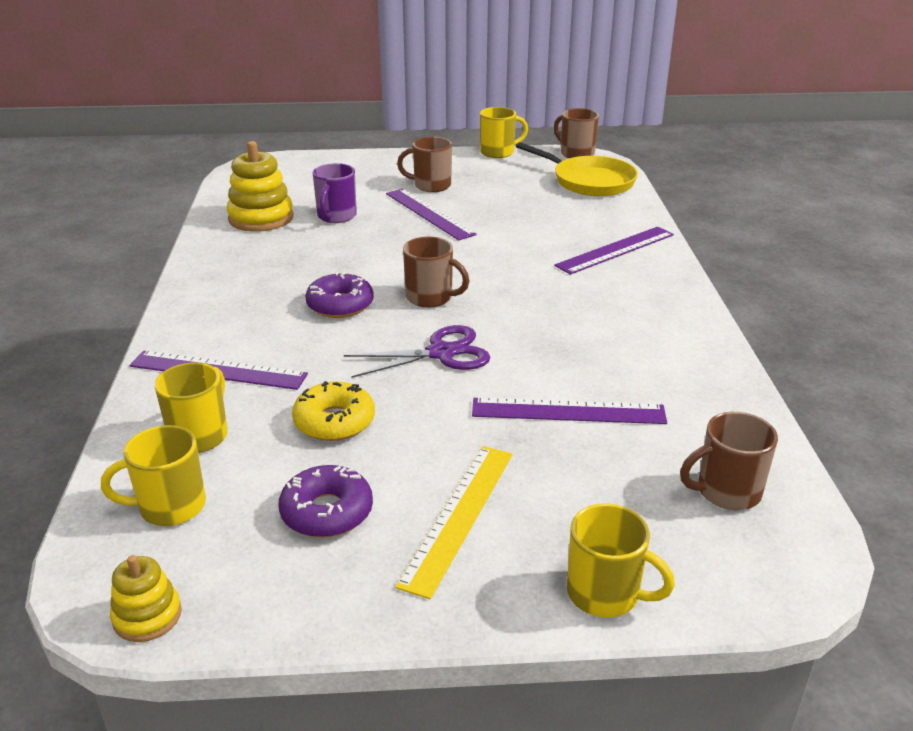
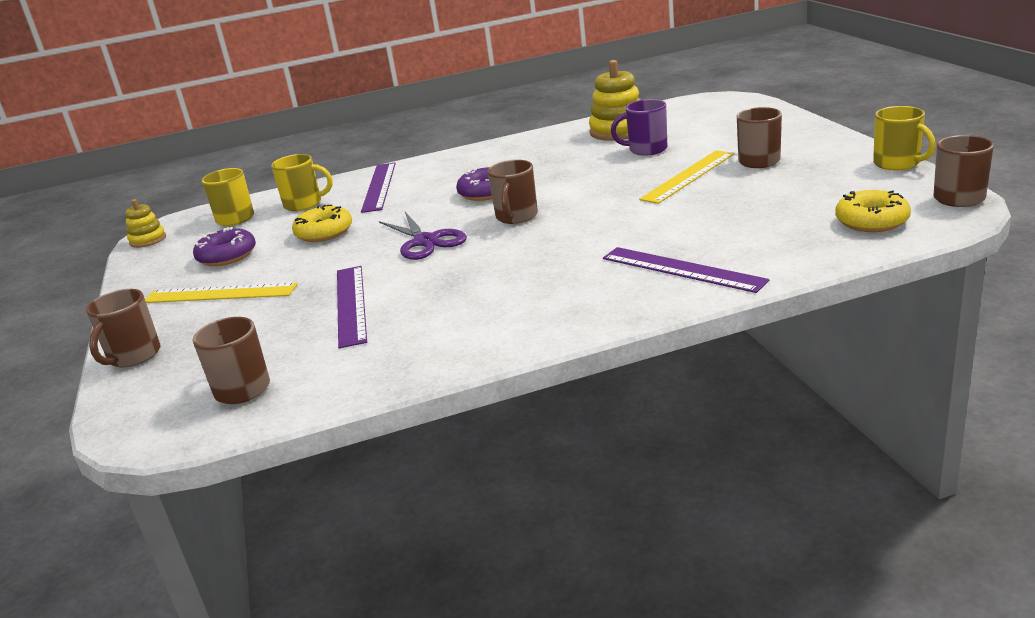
camera: 80 degrees right, 5 degrees down
purple ruler [386,189,477,240] -> yellow ruler [639,150,735,204]
yellow pan [516,142,638,196] -> yellow donut [835,190,911,232]
yellow mug [567,503,675,618] -> brown mug [86,289,160,368]

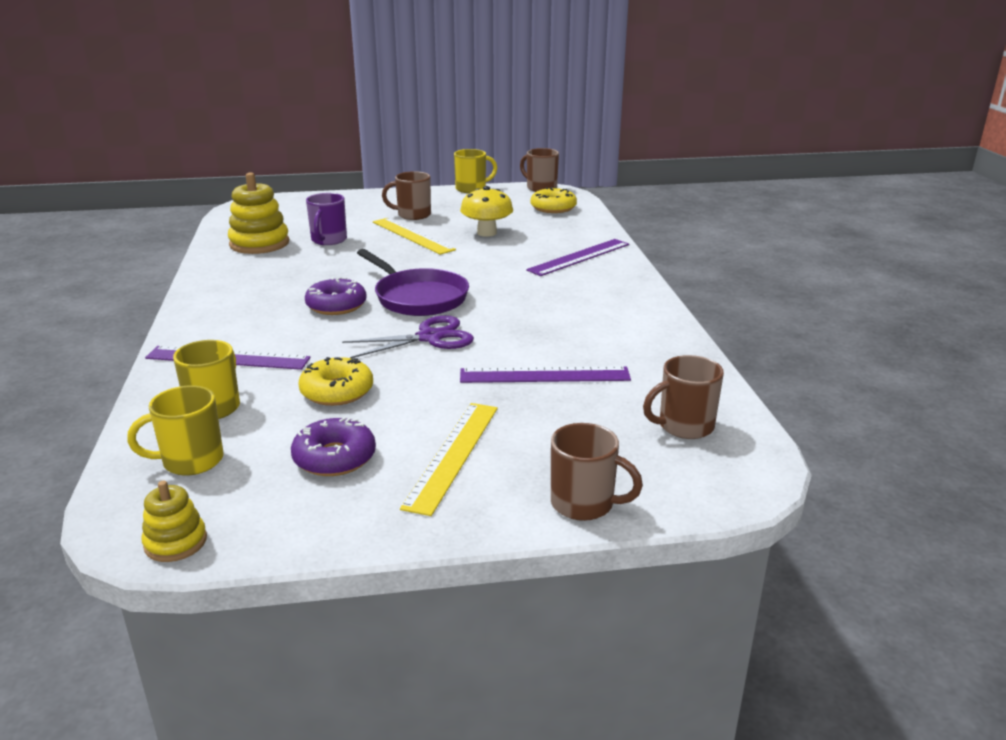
camera: 85 degrees left, 0 degrees up
brown mug [487,160,538,224] -> purple pan [357,249,469,316]
none -> yellow mushroom [460,186,513,237]

